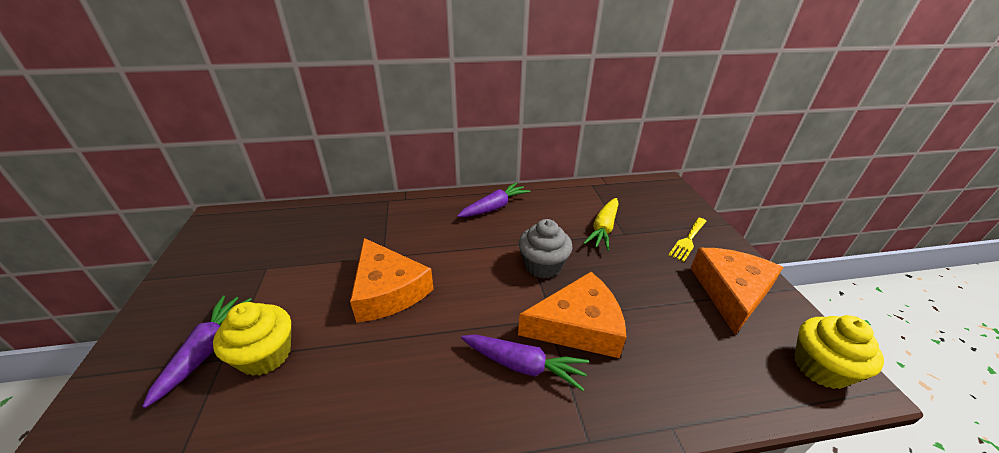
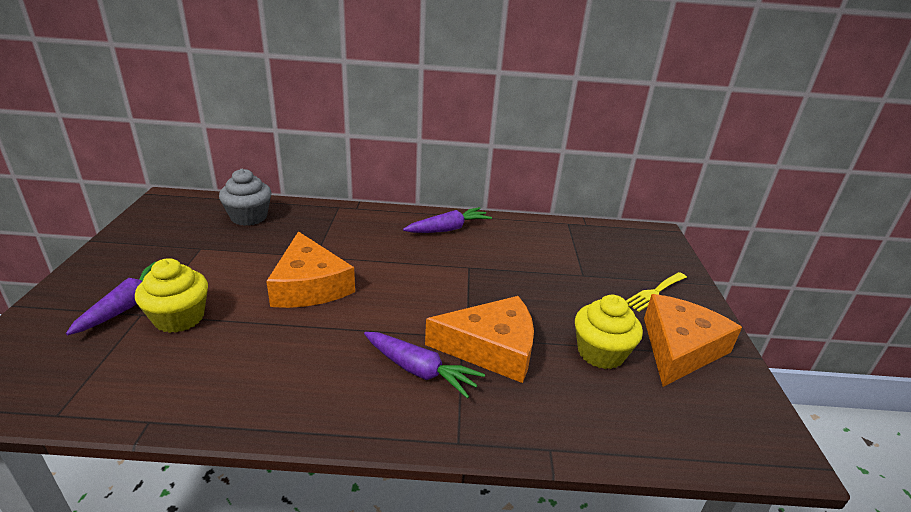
camera: 10 degrees right, 5 degrees down
grey cupcake [518,219,572,278] -> grey cupcake moved to [219,169,272,226]
yellow carrot [583,198,618,251] -> none
yellow cupcake [794,315,884,389] -> yellow cupcake moved to [575,295,643,369]

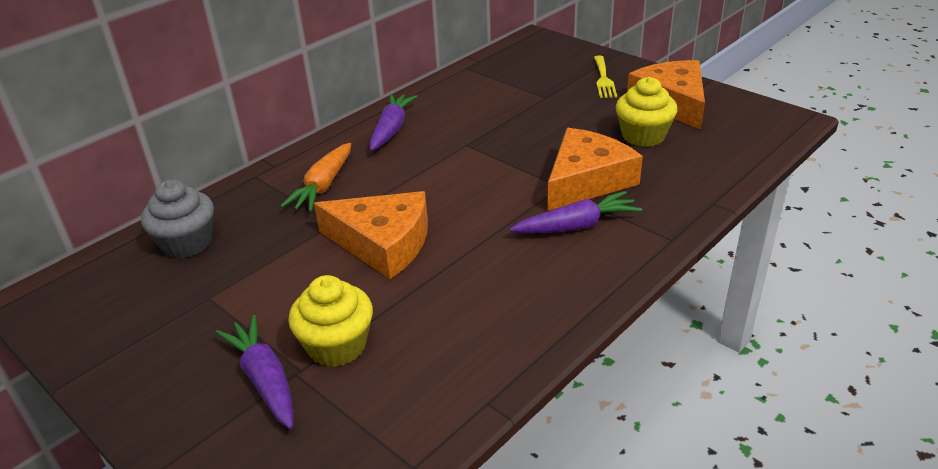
camera: 45 degrees left, 5 degrees up
none -> orange carrot [280,143,351,212]

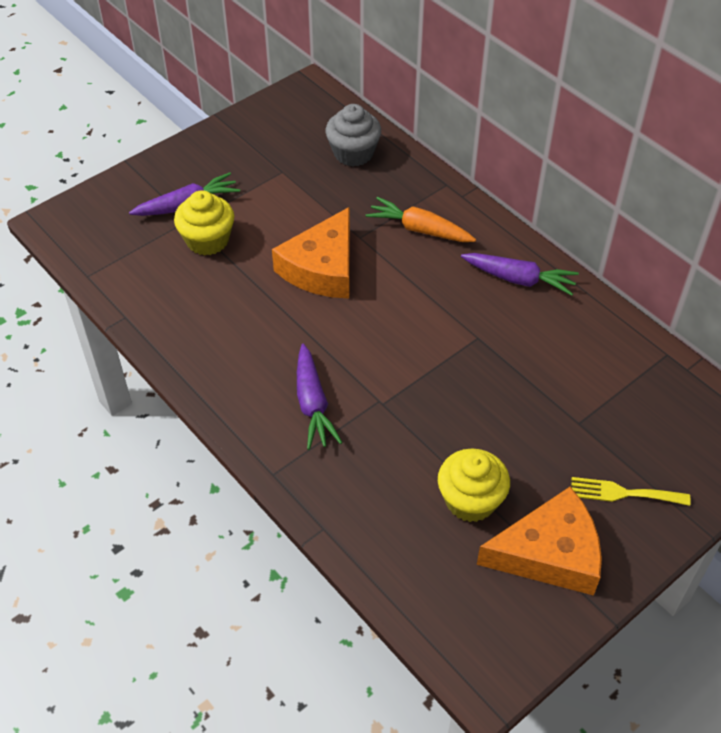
camera: 95 degrees right, 15 degrees up
orange cheese [547,128,643,211] -> none

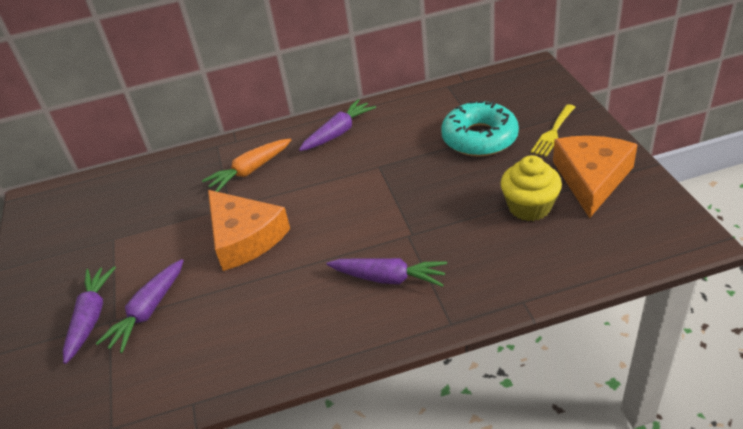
camera: 60 degrees left, 10 degrees down
yellow cupcake [174,190,234,256] -> purple carrot [96,259,184,353]
grey cupcake [326,104,381,167] -> none
none -> turquoise donut [441,101,519,157]

